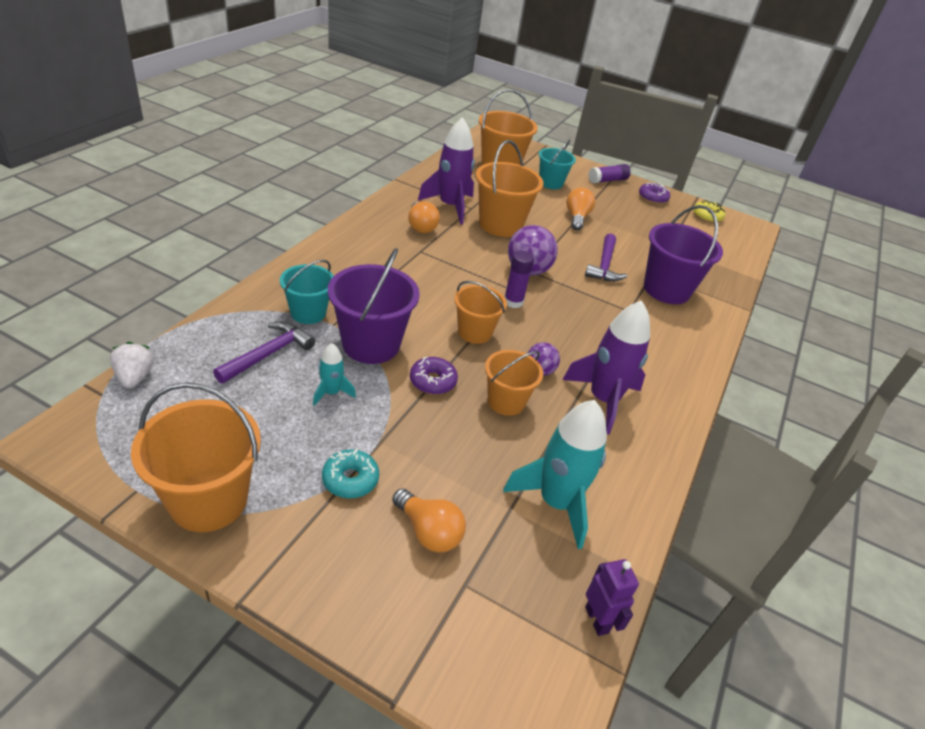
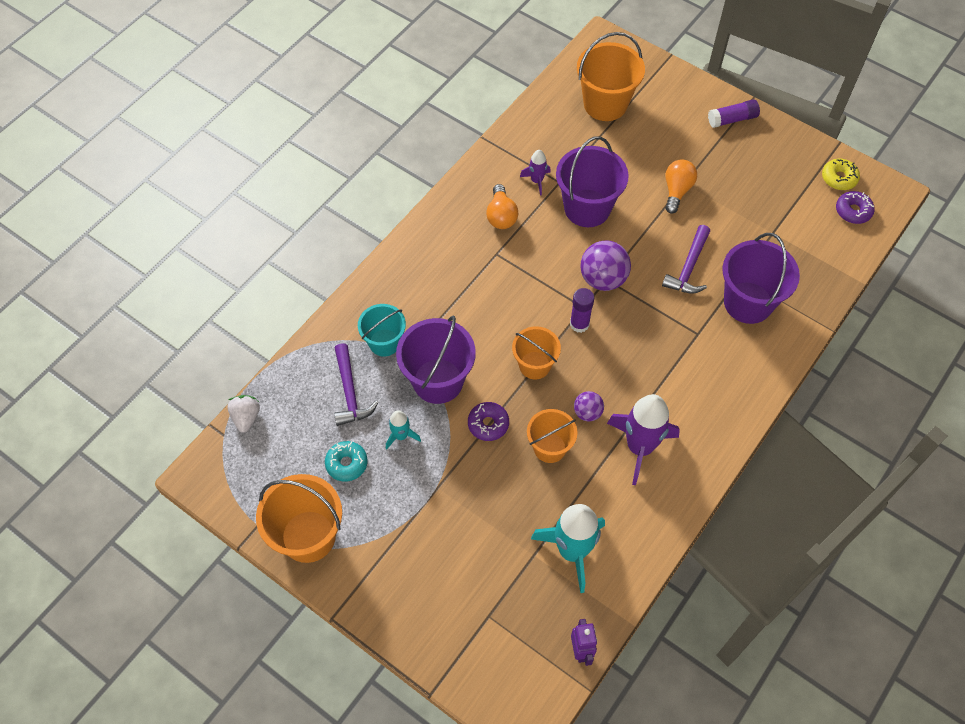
camera: 15 degrees right, 20 degrees up
purple hammer [213,322,315,384] -> purple hammer turned 120 degrees clockwise [334,343,378,426]
turquoise donut [322,449,379,498] -> turquoise donut moved to [325,441,367,482]
orange light bulb [392,488,466,553] -> none
purple rocket [418,117,475,225] -> purple rocket [520,150,551,195], size x0.50
orange bucket [476,140,544,237] -> purple bucket [556,136,629,227]
turquoise bucket [539,139,576,189] -> none
purple donut [639,183,670,204] -> purple donut moved to [836,191,875,224]

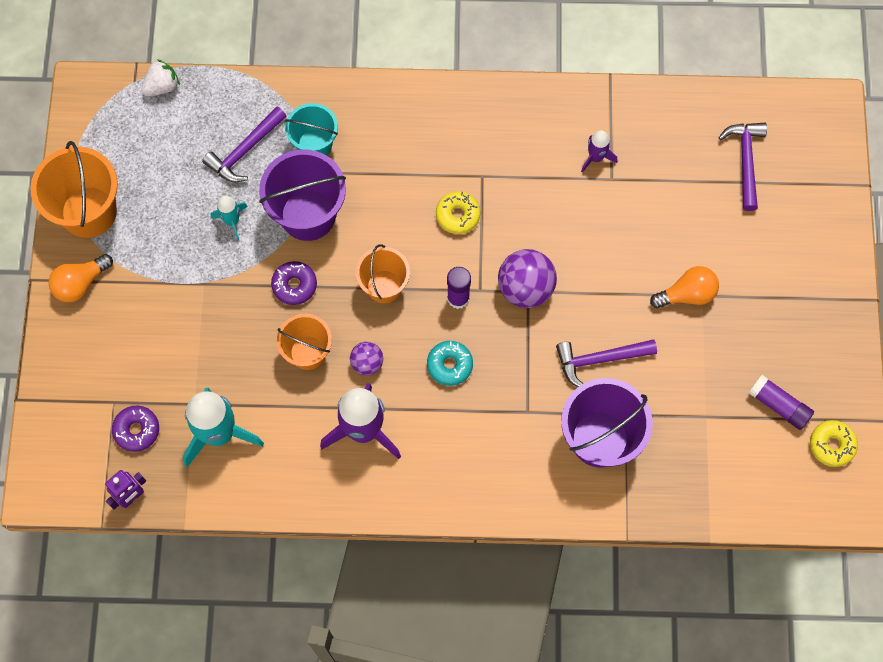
camera: 55 degrees right, 10 degrees up
turquoise donut [325,441,367,482] -> turquoise donut moved to [427,341,473,386]
orange light bulb [486,184,518,229] -> orange light bulb moved to [49,254,113,302]
purple bucket [556,136,629,227] -> none
orange bucket [577,32,645,121] -> purple hammer [719,123,767,211]
purple glue stick [708,99,760,128] -> purple glue stick moved to [749,375,814,430]
purple donut [836,191,875,224] -> purple donut moved to [112,406,159,452]
none -> yellow donut [436,191,480,234]

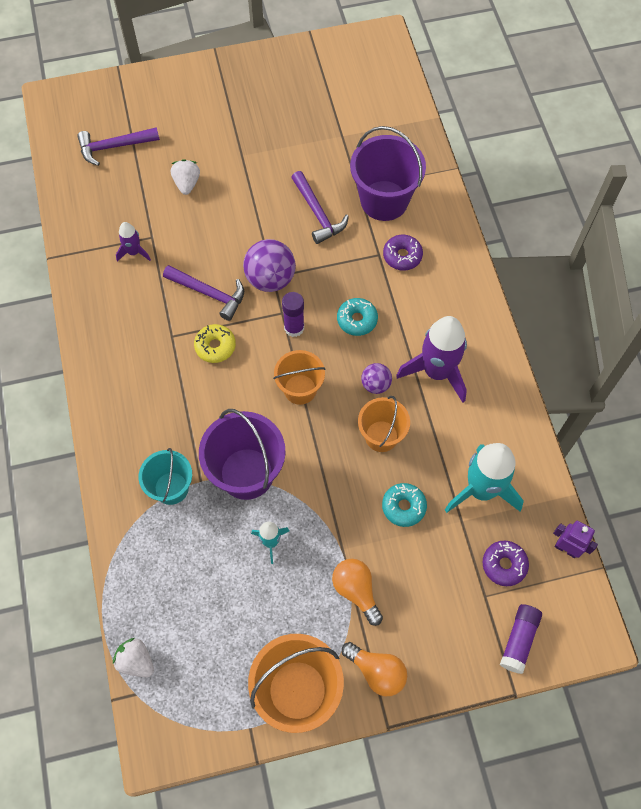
camera: 105 degrees left, 5 degrees down
purple hammer [202,106,286,182] -> purple hammer moved to [163,265,244,321]
purple donut [271,261,317,305] -> purple donut moved to [383,235,423,271]
orange light bulb [650,266,719,308] -> orange light bulb moved to [332,559,383,626]
purple glue stick [749,375,814,430] -> purple glue stick moved to [500,604,542,674]
yellow donut [810,420,858,467] -> none
none -> white strawberry [171,159,200,195]
none -> turquoise donut [382,483,427,527]

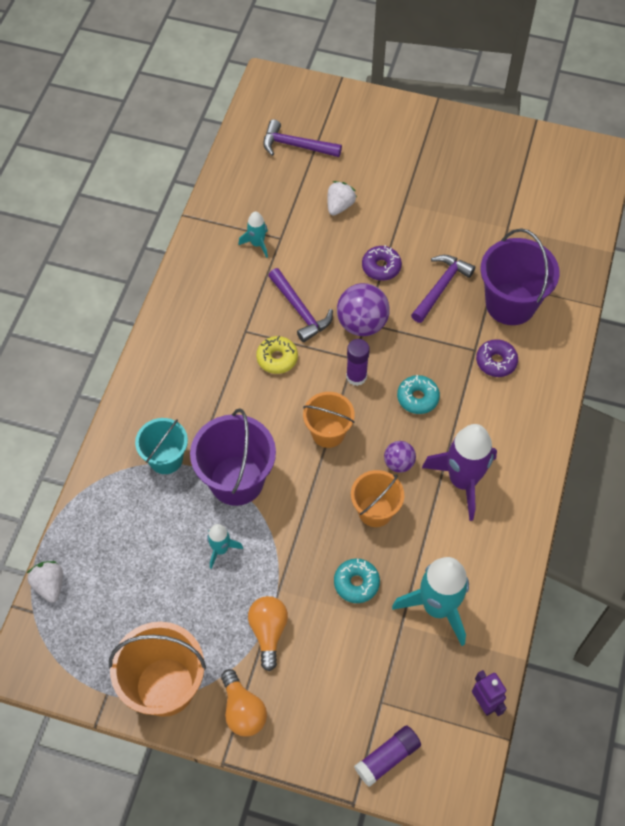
camera: 30 degrees right, 5 degrees down
purple rocket [116,222,151,262] -> turquoise rocket [238,212,268,258]
purple hammer [291,171,349,244] -> purple hammer turned 150 degrees counterclockwise [411,255,475,323]
purple donut [483,541,529,586] -> purple donut moved to [362,245,402,281]

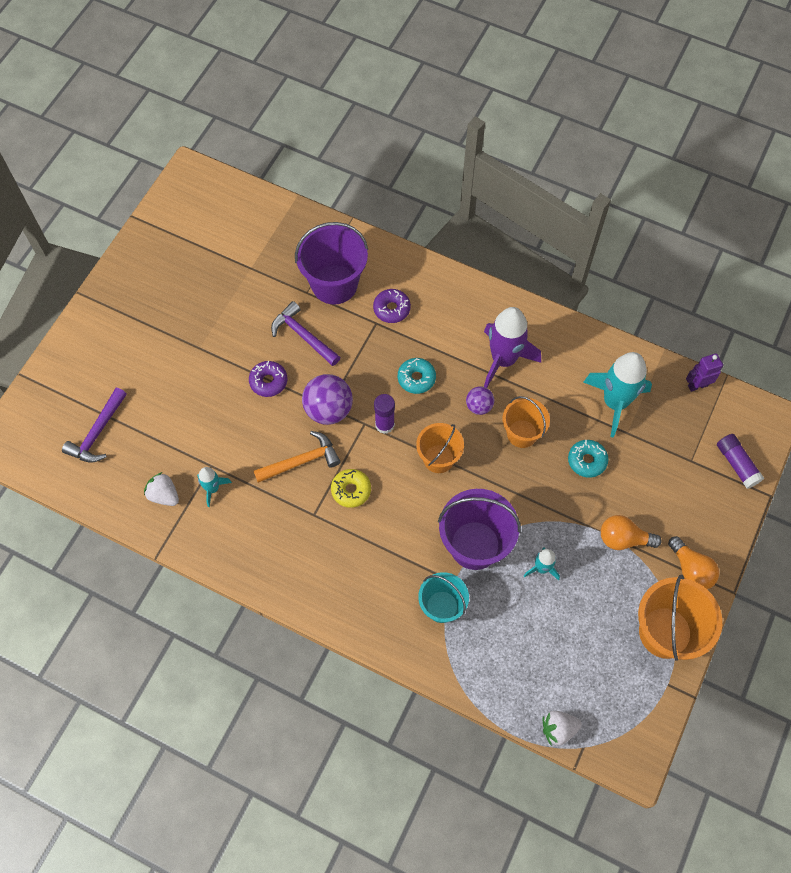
camera: 80 degrees left, 5 degrees up
orange light bulb [221,669,267,737] -> orange light bulb turned 75 degrees clockwise [668,536,719,589]
purple hammer [268,268,333,342] -> orange hammer [254,431,341,483]
white strawberry [327,181,357,216] -> white strawberry moved to [144,472,179,506]

